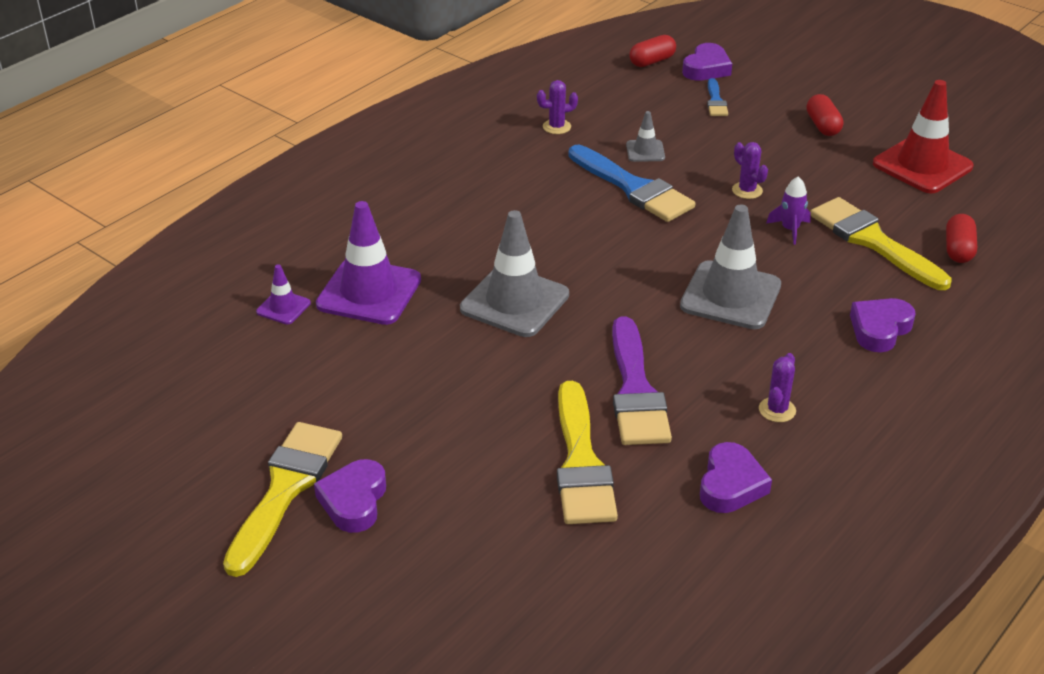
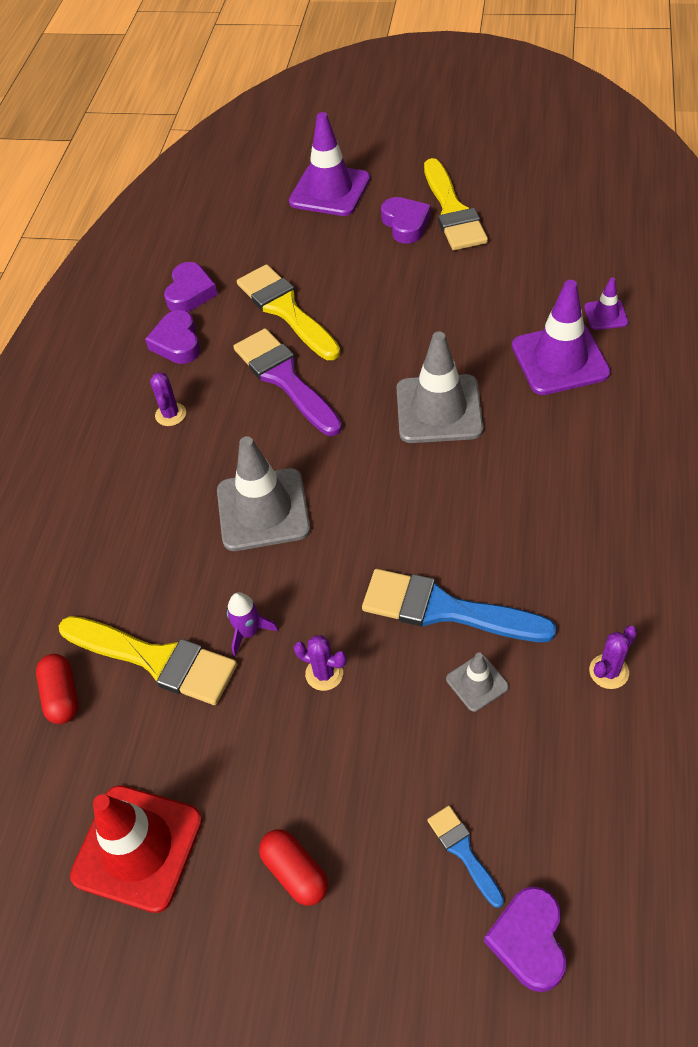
camera: 155 degrees right, 15 degrees up
red capsule [629,35,676,67] -> none
purple heart [850,298,915,352] -> purple heart moved to [164,262,218,312]
none -> purple traffic cone [289,112,370,216]

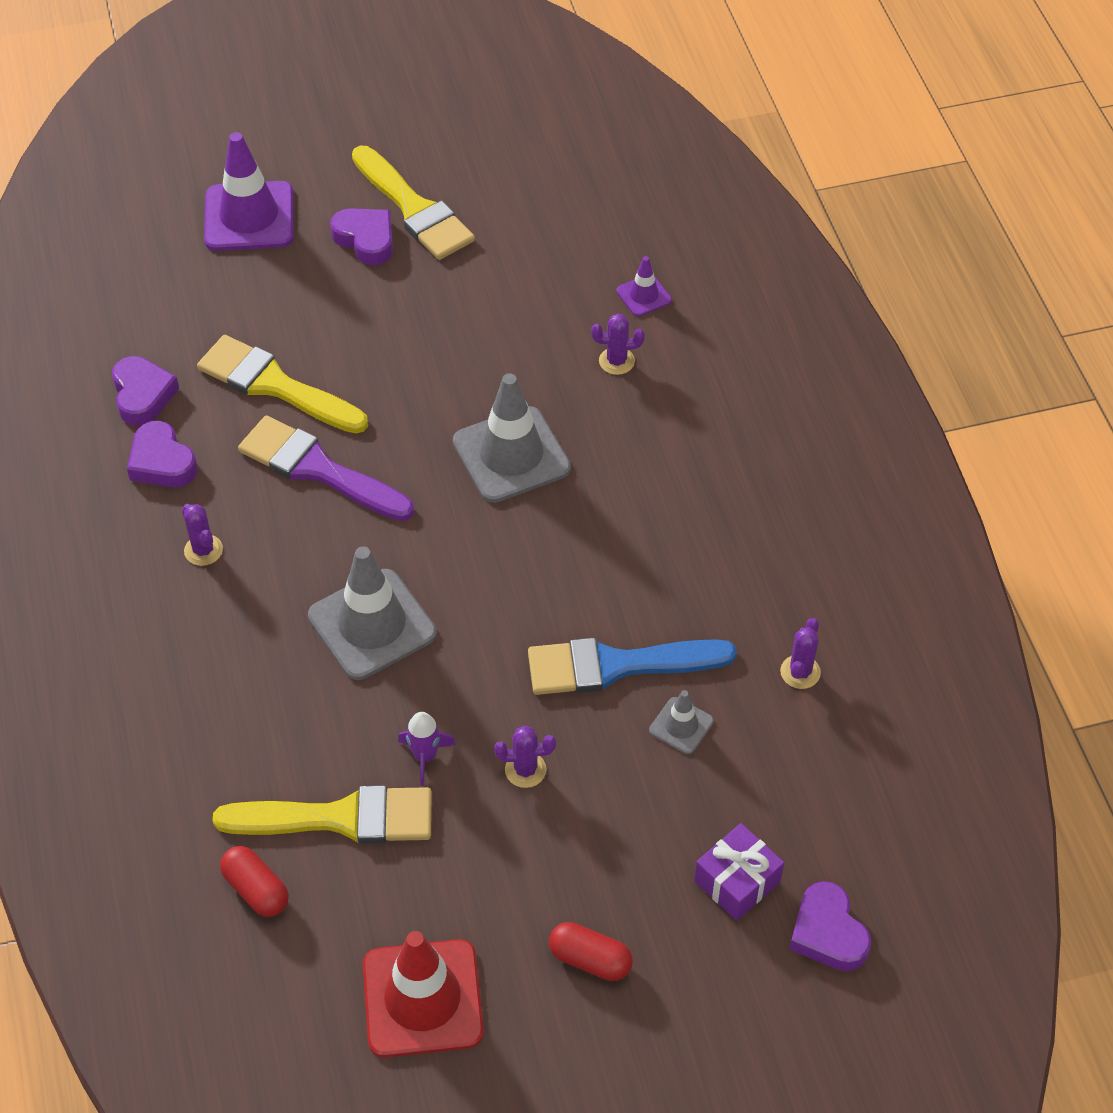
camera: 30 degrees left, 0 degrees up
blue brush [427,806,504,908] -> purple gift [694,823,784,921]
purple traffic cone [512,280,611,395] -> purple cactus [591,314,645,375]

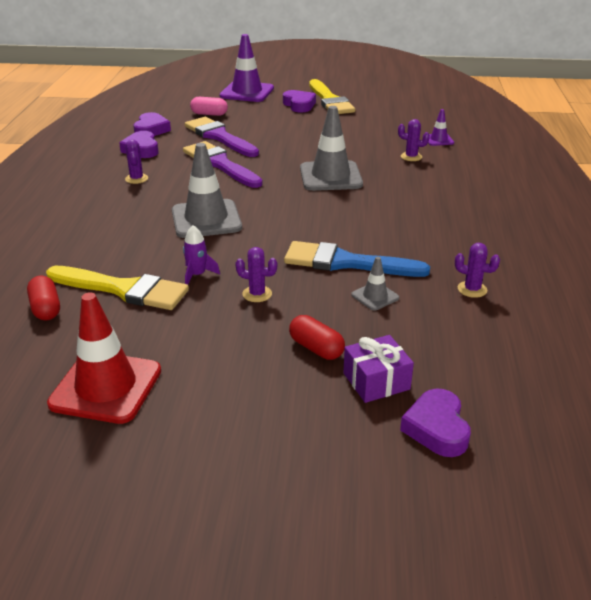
camera: 20 degrees right, 20 degrees down
yellow brush [197,335,368,434] -> purple brush [185,117,259,157]
red capsule [549,922,633,981] -> red capsule moved to [289,315,345,360]
purple cactus [780,618,821,689] -> purple cactus turned 75 degrees clockwise [455,243,500,298]
none -> pink capsule [190,97,228,116]

